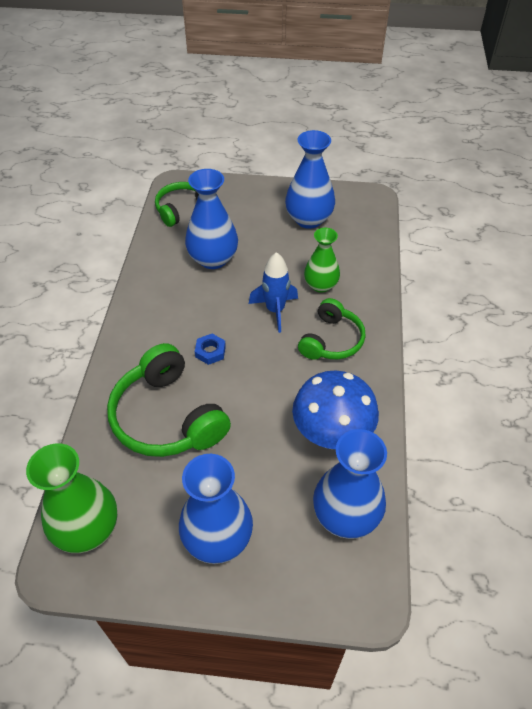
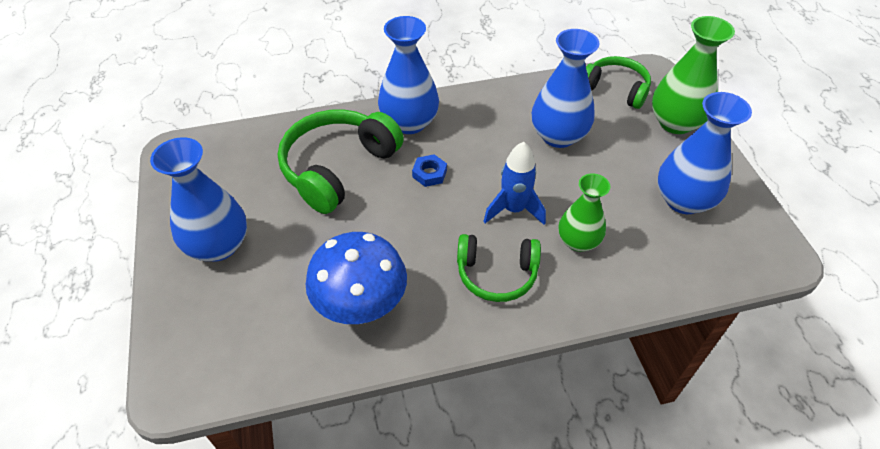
camera: 70 degrees right, 0 degrees up
green vase [26,443,117,553] -> green vase moved to [652,16,735,134]
blue vase [313,429,387,539] -> blue vase moved to [378,16,439,134]

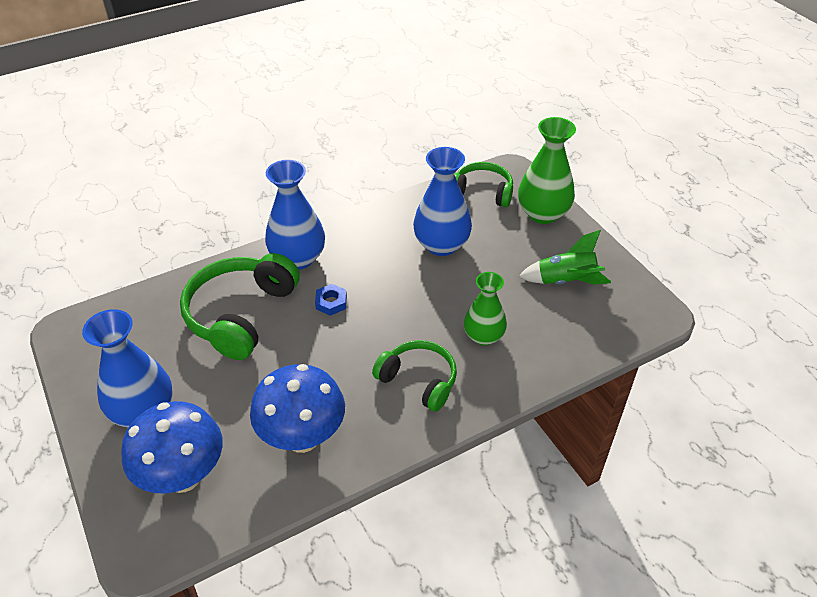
camera: 15 degrees left, 5 degrees down
green headphones [457,234,541,302] -> green headphones turned 135 degrees counterclockwise [372,340,457,412]
blue rocket [483,142,546,225] -> none
blue vase [657,92,752,214] -> green rocket [519,230,611,285]
none -> blue mushroom [121,401,223,494]

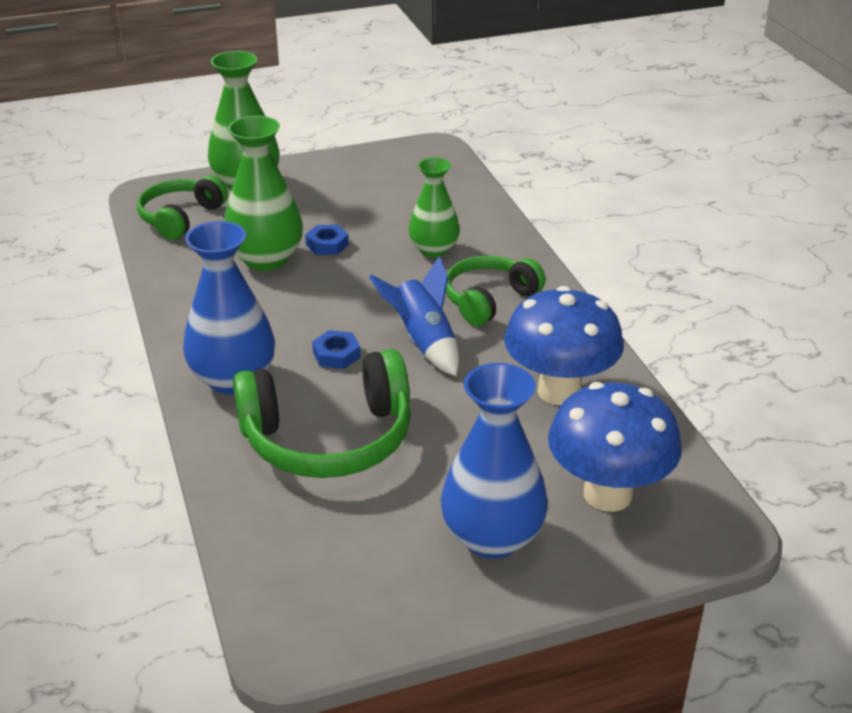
camera: 80 degrees left, 10 degrees down
green headphones [180,253,300,360] -> green headphones turned 45 degrees counterclockwise [233,349,411,478]
blue vase [413,147,472,256] -> green vase [224,116,303,271]
green rocket [519,230,611,285] -> none
none -> blue nut [305,225,349,255]
none -> blue rocket [369,256,459,376]

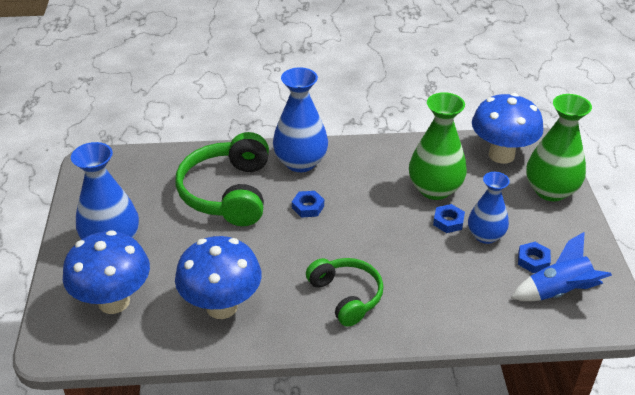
camera: 105 degrees right, 5 degrees up
green headphones [137,175,228,240] -> blue mushroom [472,93,543,164]
blue rocket [369,256,459,376] -> blue rocket moved to [511,232,612,301]
green vase [409,158,460,257] -> none
none -> blue vase [468,172,510,244]
none -> blue nut [518,242,551,273]

